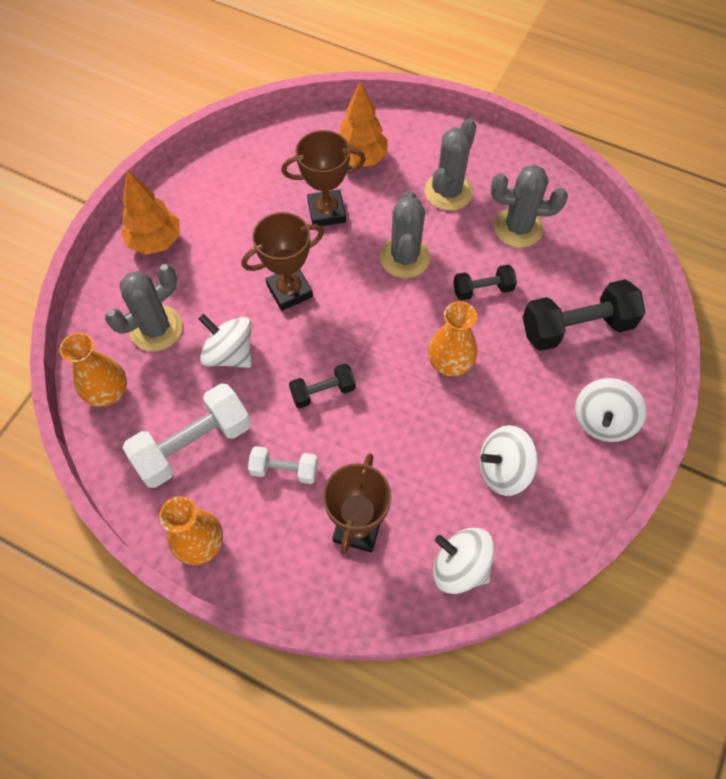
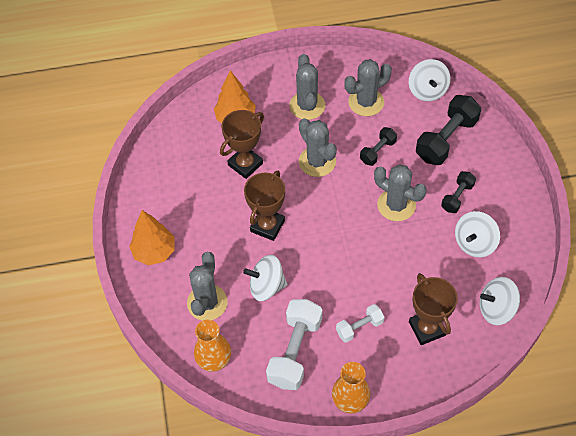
camera: 35 degrees left, 5 degrees down
black dumbbell [289,364,356,408] -> black dumbbell moved to [441,171,476,213]
orange vase [428,301,477,376] -> grey cactus [374,164,427,221]
white spinning top [575,378,647,442] -> white spinning top moved to [409,59,451,101]

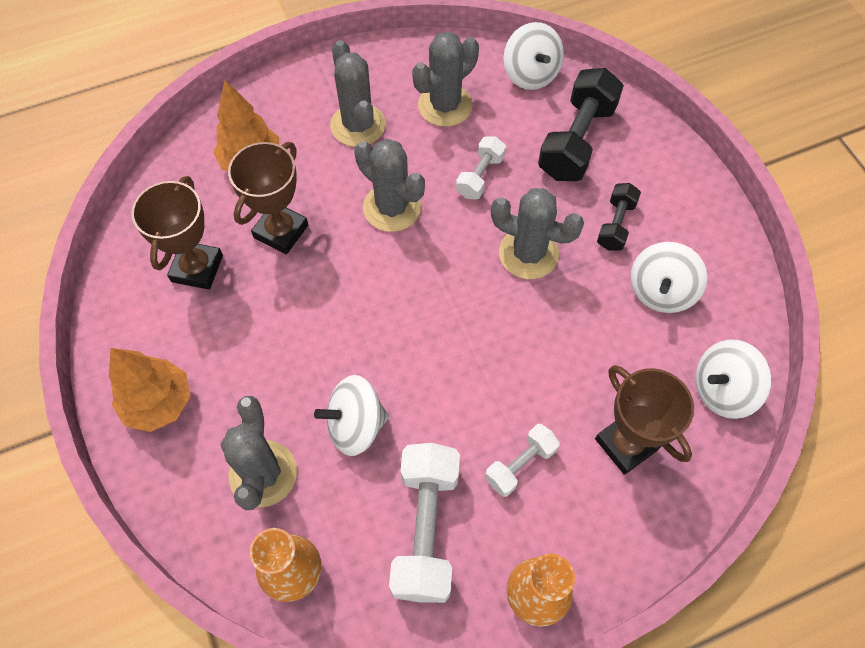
camera: 15 degrees left, 5 degrees up
brown trophy [244,171,285,241] -> brown trophy moved to [131,176,223,290]
black dumbbell [360,127,397,166] -> white dumbbell [456,137,506,199]

